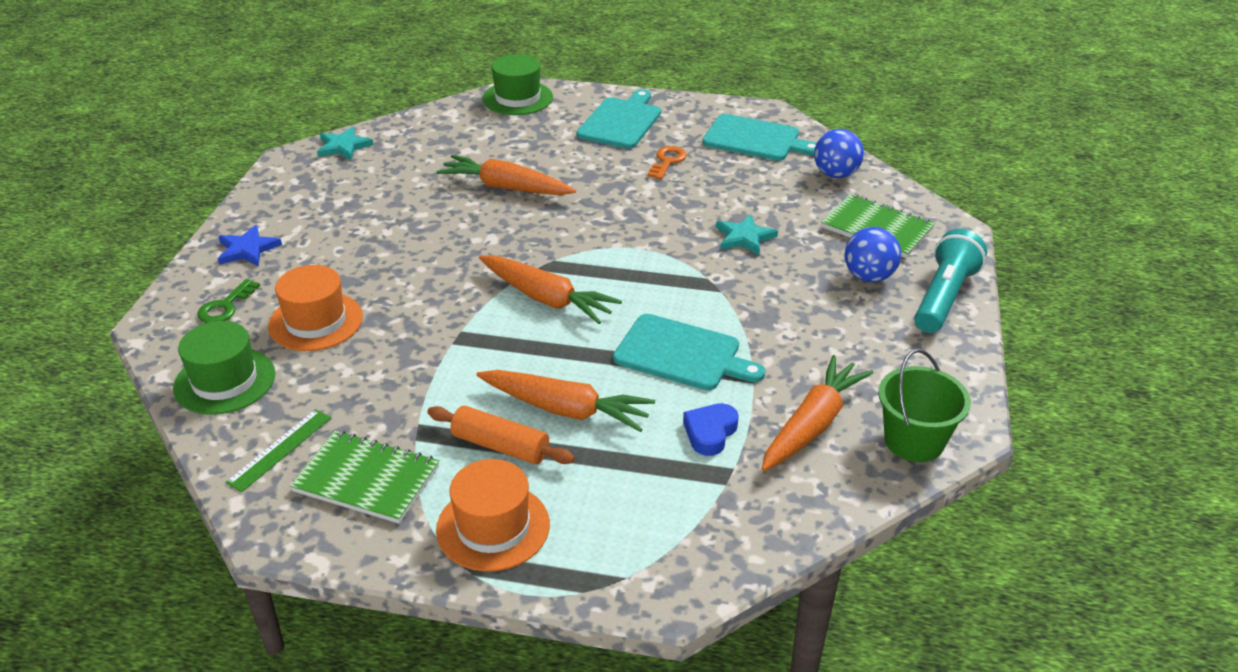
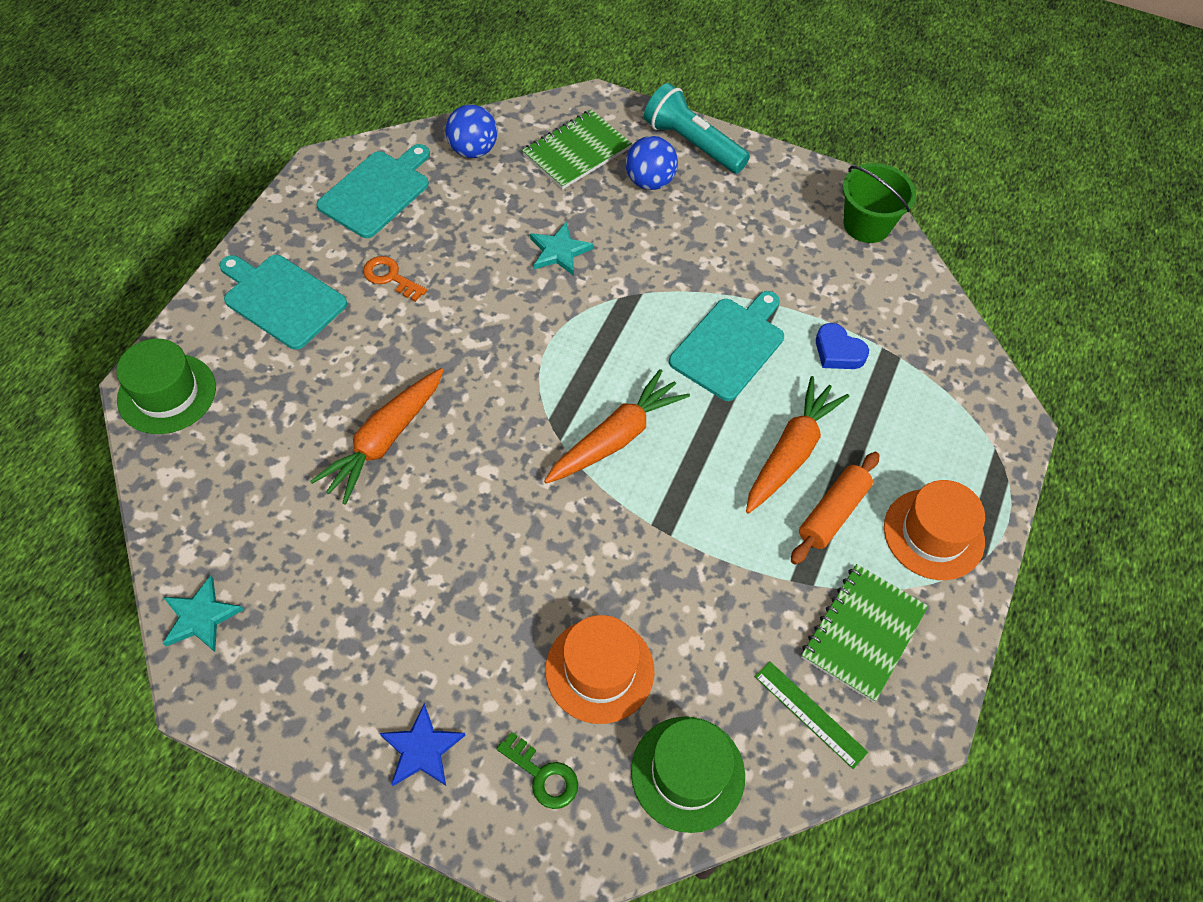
camera: 80 degrees left, 20 degrees up
orange carrot [762,355,873,471] -> none

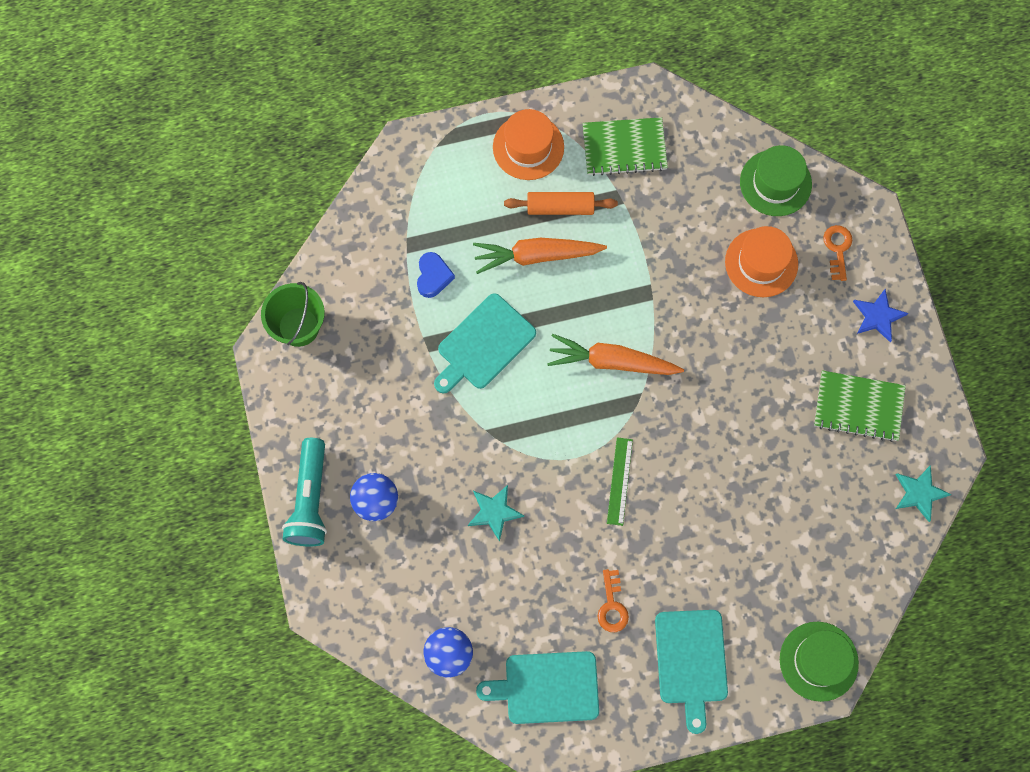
camera: 125 degrees left, 15 degrees up
orange carrot [310,368,444,505] -> none
green key [496,732,578,809] -> orange key [823,225,852,281]
green notebook [522,110,632,190] -> green notebook moved to [814,370,906,442]
turquoise cutting board [669,291,784,401] -> turquoise cutting board turned 45 degrees counterclockwise [434,293,536,393]
green ruler [755,661,868,769] -> green ruler moved to [607,437,633,526]

